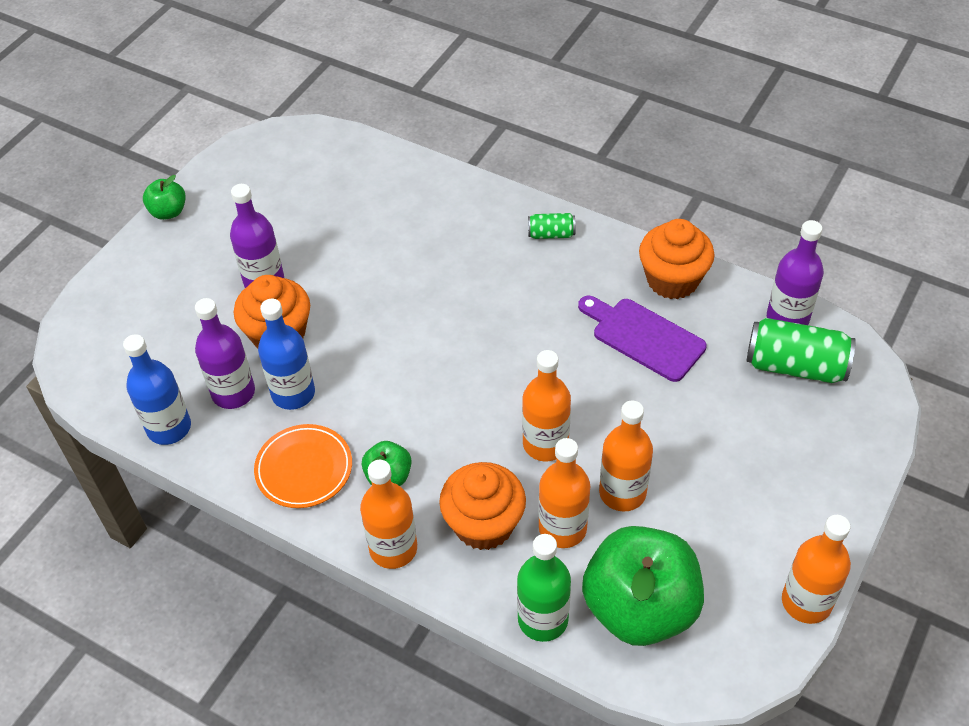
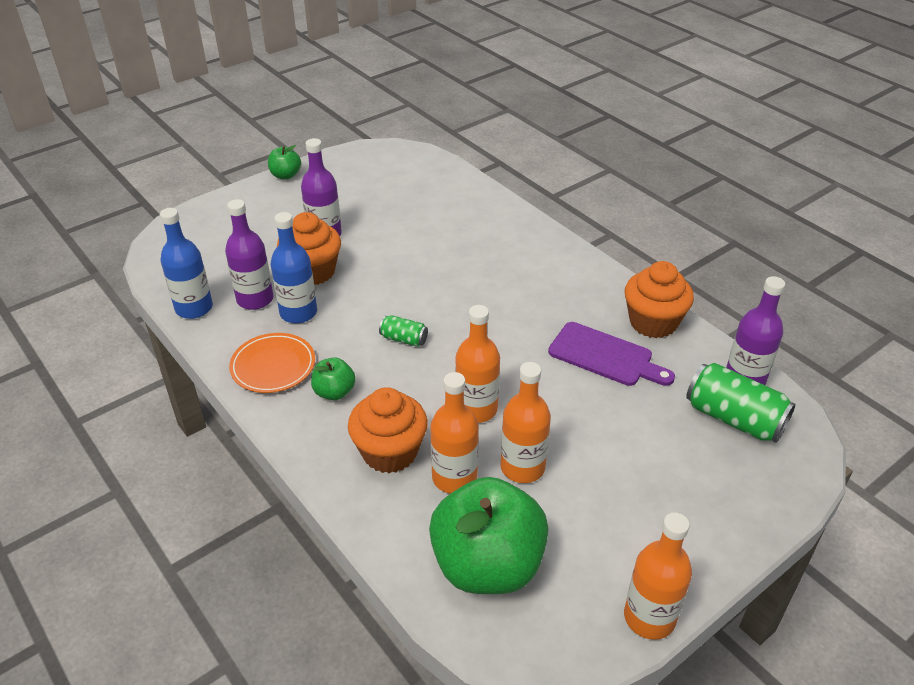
camera: 20 degrees right, 10 degrees down
orange bottle [360,460,417,569] -> none
green bottle [517,534,571,642] -> none
green can [528,213,576,239] -> green can moved to [379,315,428,347]
purple cutting board [578,296,707,382] -> purple cutting board turned 150 degrees clockwise [548,322,675,386]

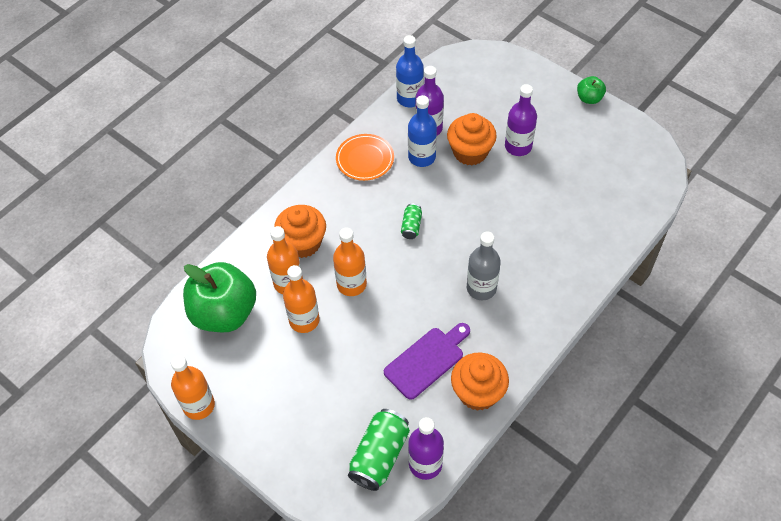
camera: 80 degrees right, 15 degrees up
green apple [311,357,356,400] -> none
purple cutting board [548,322,675,386] -> purple cutting board turned 150 degrees counterclockwise [384,323,470,400]
none -> grey bottle [467,231,501,300]

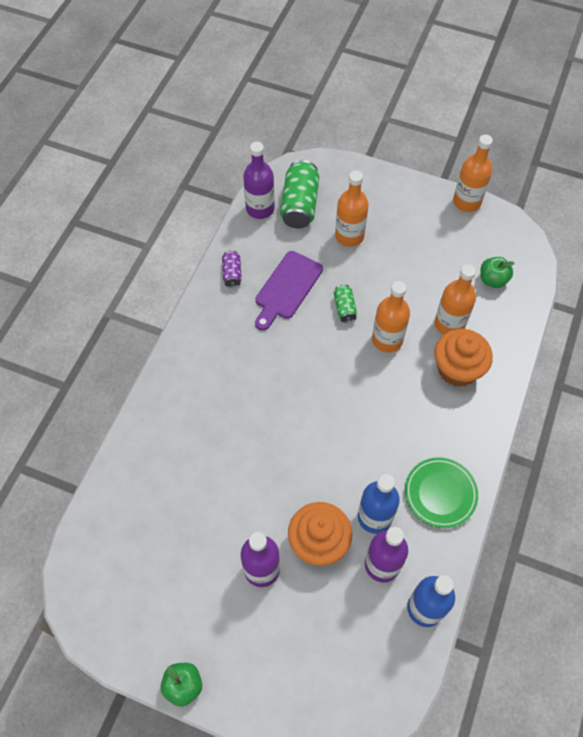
camera: 160 degrees right, 5 degrees up
green apple [183,262,256,332] -> green apple [480,257,515,288], size x0.46
orange bottle [283,265,320,333] -> orange bottle moved to [335,171,369,247]
orange plate [336,134,394,181] -> green plate [405,457,478,528]
green can [401,204,422,239] -> green can moved to [334,284,357,323]
orange cupcake [451,352,509,411] -> purple can [222,250,242,288]
grey bottle [467,231,501,300] -> none

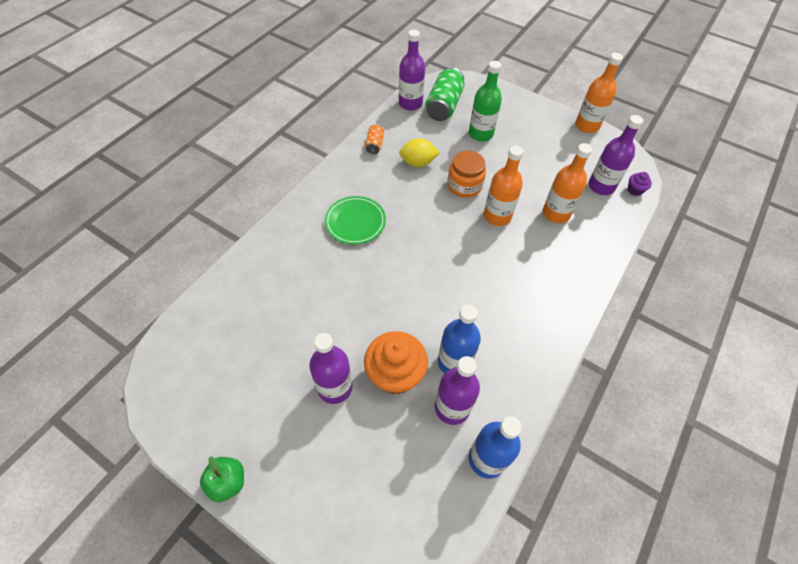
camera: 10 degrees right, 5 degrees down
purple can [222,250,242,288] -> orange can [365,124,384,155]
purple cutting board [255,251,323,331] -> yellow lemon [399,138,439,167]
green can [334,284,357,323] -> orange jar [447,151,486,198]
orange bottle [335,171,369,247] -> green bottle [469,61,502,142]
green plate [405,457,478,528] -> green plate moved to [325,196,386,244]
orange cupcake [434,329,493,387] -> none
green apple [480,257,515,288] -> purple bottle [588,115,643,195]
none -> purple cupcake [628,172,652,196]

